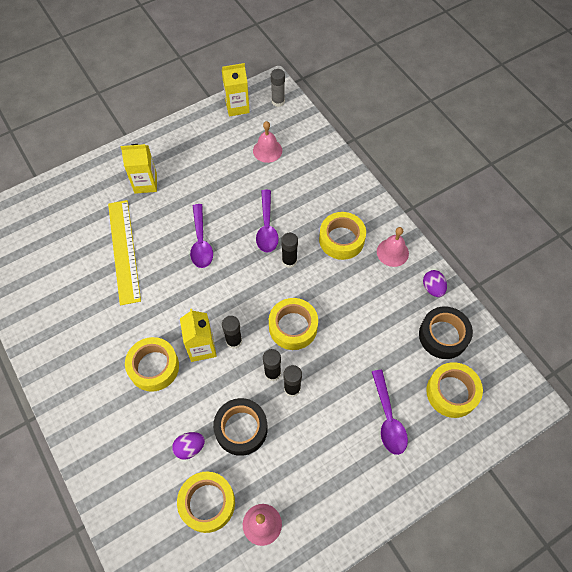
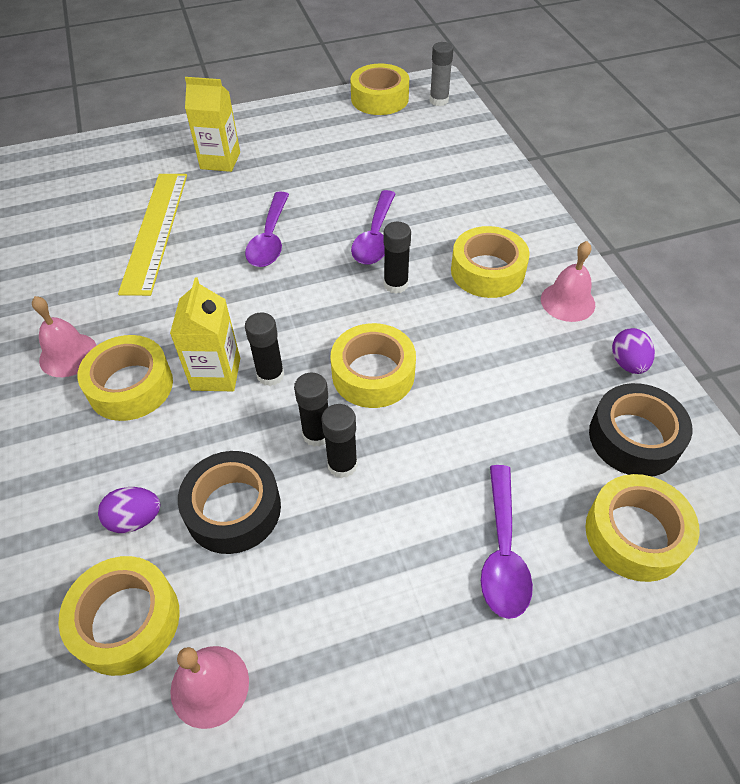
camera: 15 degrees right, 10 degrees down
yellow carton [222,63,250,116] -> yellow tape [350,63,409,115]
pink bell [253,121,282,163] -> pink bell moved to [32,296,97,377]

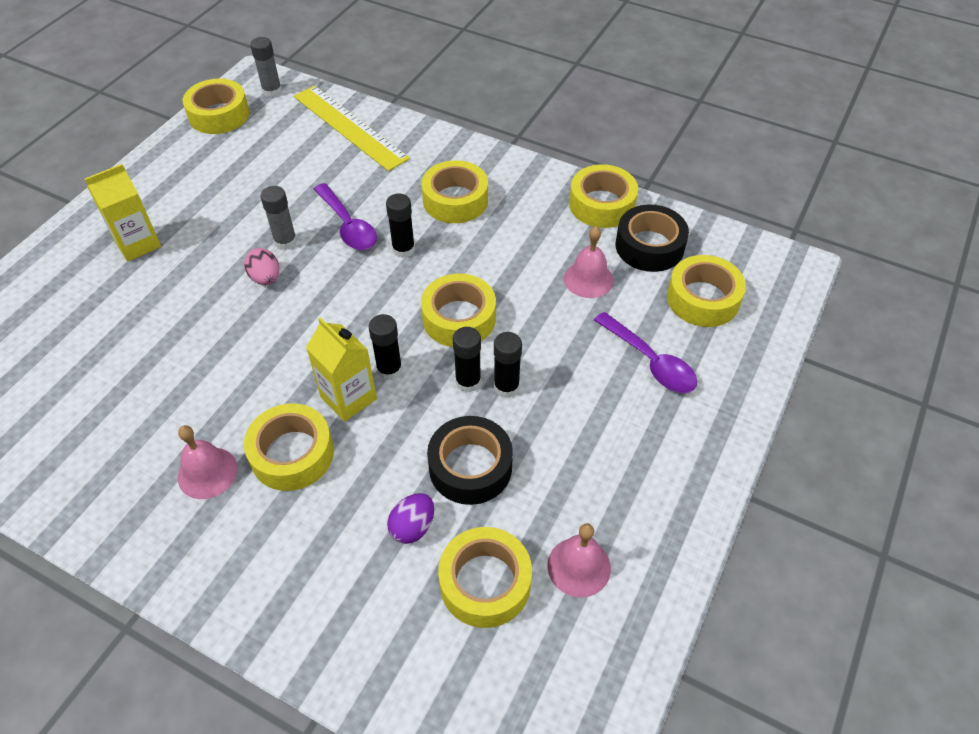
camera: 45 degrees left, 0 degrees up
yellow ruler [118,174,187,296] -> yellow ruler moved to [294,85,410,171]
purple spoon [245,191,289,267] -> pink egg [244,248,279,285]
pink bell [541,241,595,322] -> pink bell moved to [564,226,614,298]
purple egg [612,328,655,374] -> yellow tape [569,164,638,228]
none -> grey glue stick [260,186,297,250]

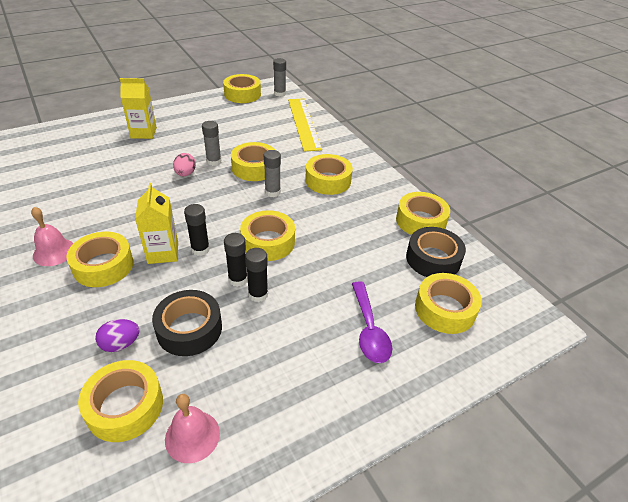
camera: 30 degrees right, 10 degrees down
purple spoon [314,183,377,250] -> yellow tape [231,142,275,181]
black glue stick [386,193,415,258] -> grey glue stick [264,150,281,197]
pink bell [564,226,614,298] -> none

